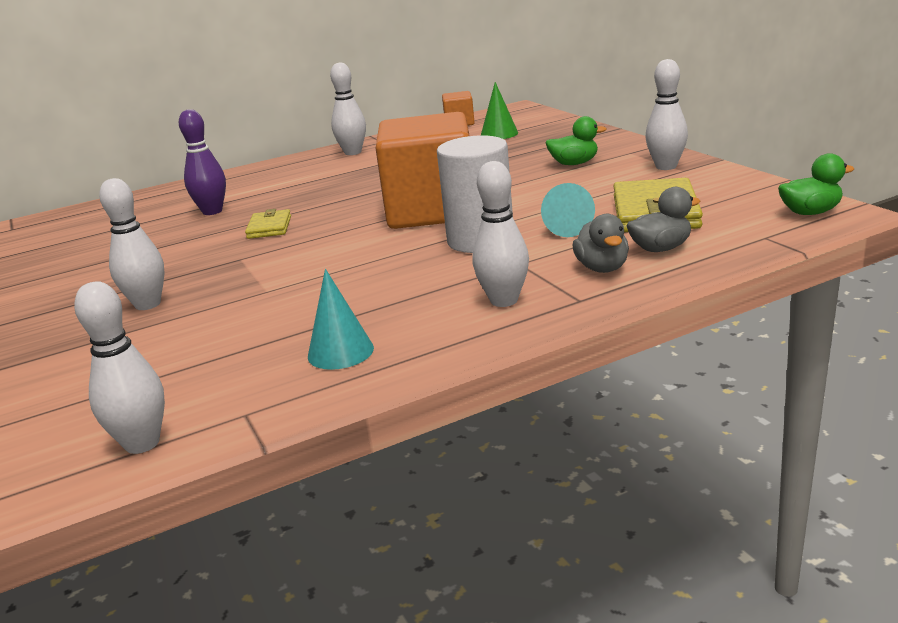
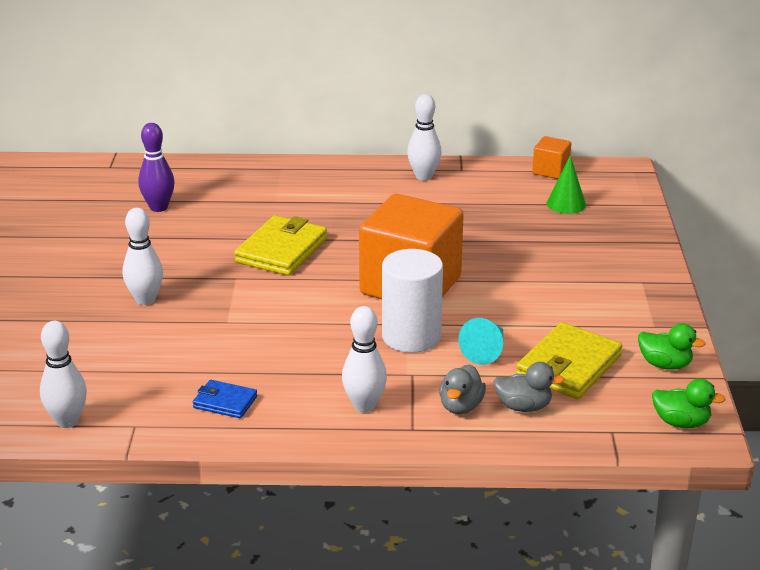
camera: 25 degrees right, 5 degrees up
purple bowling pin [179,109,226,215] -> purple bowling pin moved to [138,123,174,212]
yellow wallet [245,209,291,239] -> yellow wallet [234,215,327,275], size x1.83
turquoise cone [308,269,374,370] -> blue wallet [193,380,257,418]
green duck [546,116,607,165] -> green duck moved to [638,323,706,370]
white bowling pin [645,59,688,170] -> none

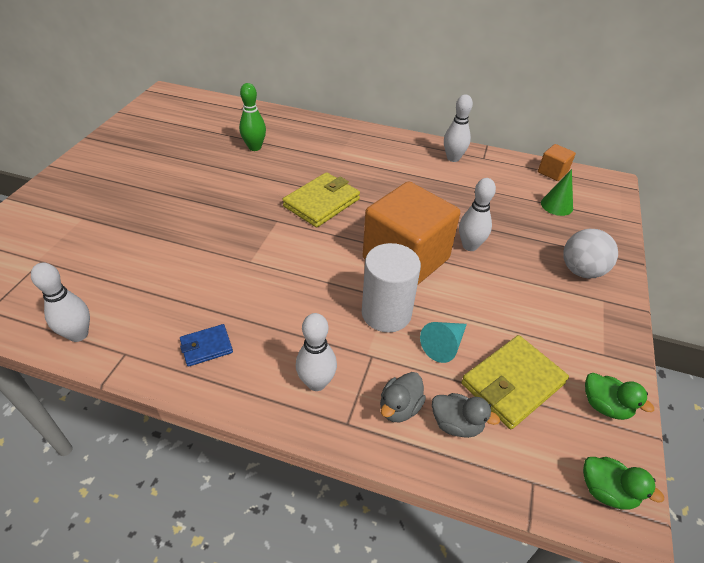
camera: 15 degrees right, 15 degrees up
white bowling pin [122,208,163,305] -> white bowling pin moved to [459,178,496,251]
purple bowling pin [138,123,174,212] -> green bowling pin [239,83,266,151]
blue wallet [193,380,257,418] -> blue wallet turned 60 degrees counterclockwise [180,324,233,367]
none -> white ball [563,229,618,278]

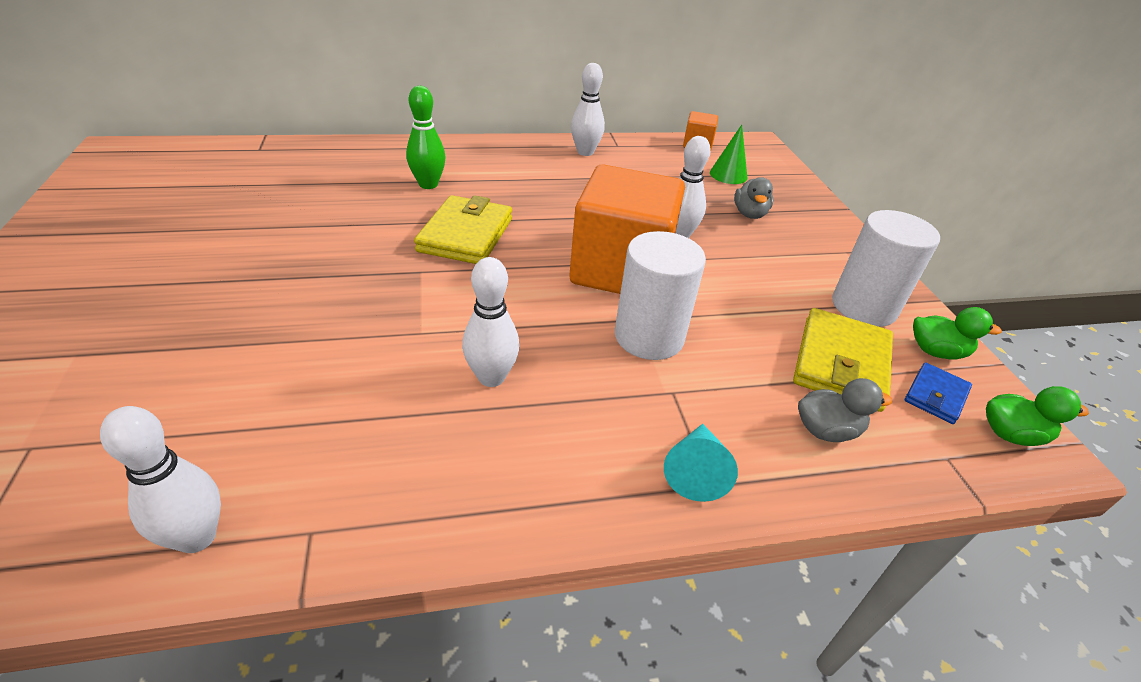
camera: 30 degrees left, 5 degrees down
blue wallet [180,324,233,367] -> blue wallet moved to [905,362,972,424]
green bowling pin [239,83,266,151] -> green bowling pin moved to [406,86,446,189]
white bowling pin [296,313,337,391] -> white bowling pin moved to [462,257,520,387]
grey duck [380,372,426,422] -> grey duck moved to [734,177,773,219]
turquoise cone [420,322,467,363] -> turquoise cone moved to [664,424,738,502]
white ball [563,229,618,278] -> none
none -> white cylinder [832,210,940,327]

